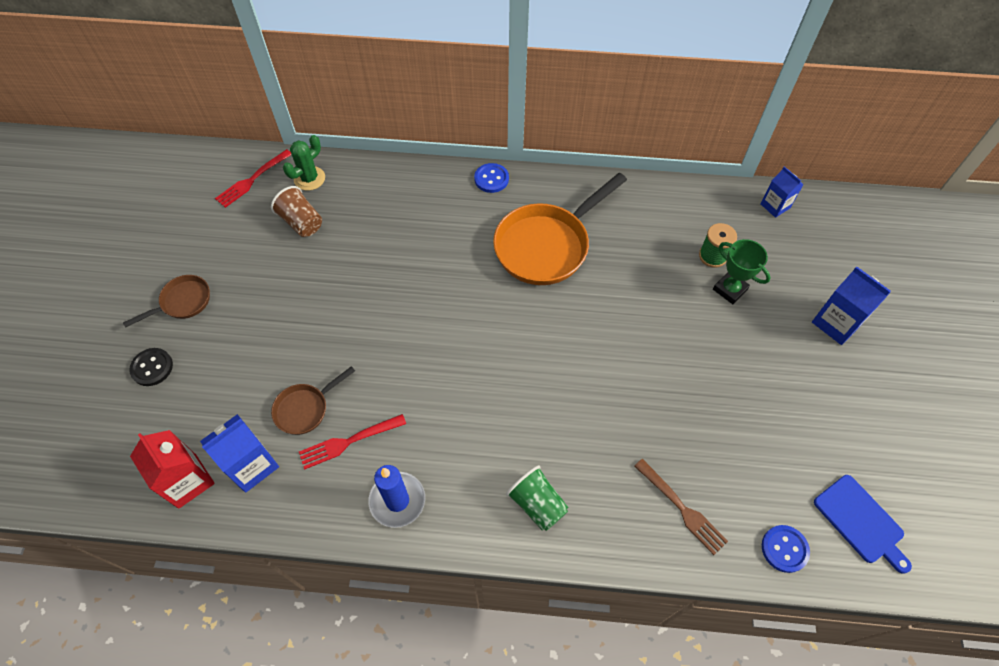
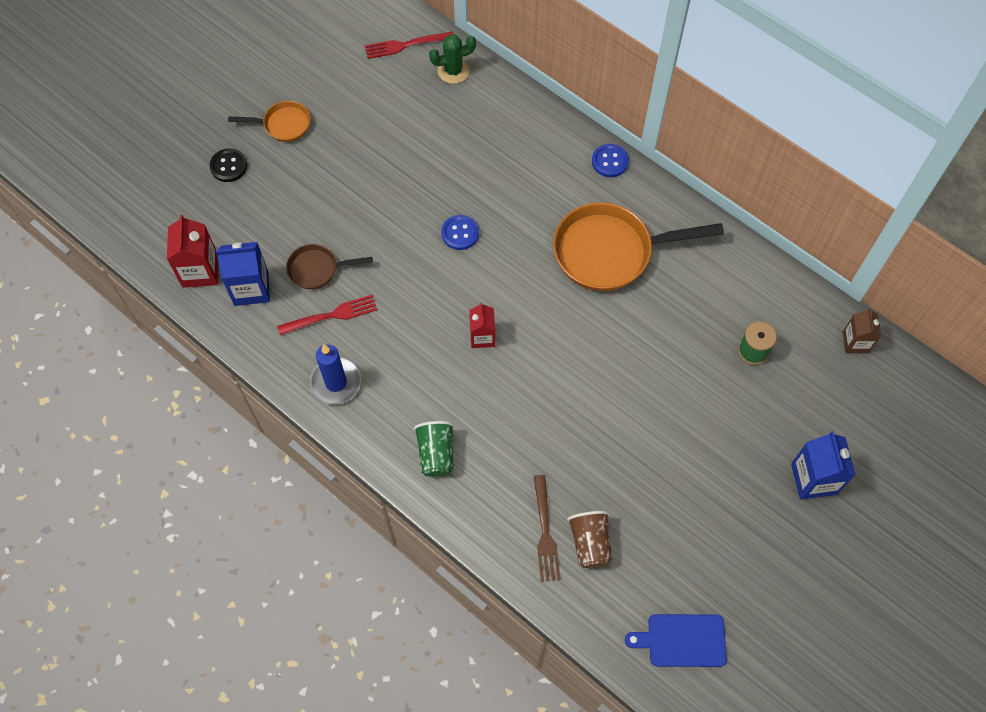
camera: 35 degrees right, 5 degrees up
brown pan [123,275,210,328] -> orange pan [228,101,310,142]
brown cup [271,186,322,237] -> brown cup moved to [567,511,612,568]
red fork [299,414,406,470] -> red fork turned 150 degrees clockwise [277,295,377,335]
green trophy [713,239,771,304] -> none
blue carton [760,166,804,218] -> brown carton [843,308,881,353]
blue button [762,525,810,573] -> blue button moved to [441,215,479,250]
blue cutting board [814,475,912,574] -> blue cutting board turned 90 degrees clockwise [625,614,727,667]
none -> red carton [469,302,495,348]

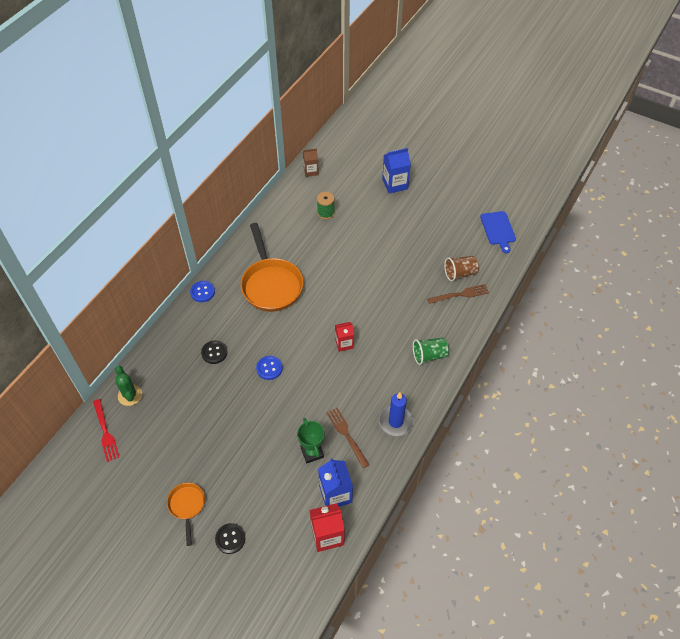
camera: 100 degrees left, 10 degrees down
red fork [277,295,377,335] -> brown fork [327,408,369,468]
brown pan [286,244,373,289] -> green trophy [297,418,325,463]
none -> black button [201,340,227,364]

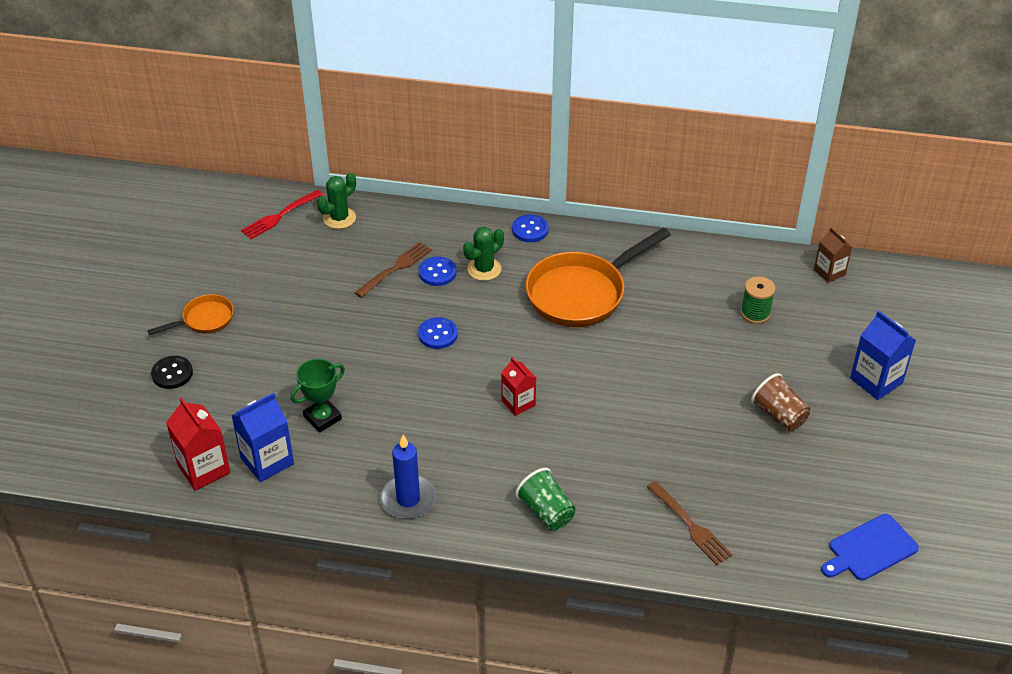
camera: 70 degrees right, 10 degrees down
black button [201,340,227,364] -> blue button [419,257,457,286]
brown fork [327,408,369,468] -> brown fork moved to [354,242,432,298]
brown cup [444,256,479,281] -> brown cup moved to [751,373,810,431]
none -> green cactus [463,226,504,281]

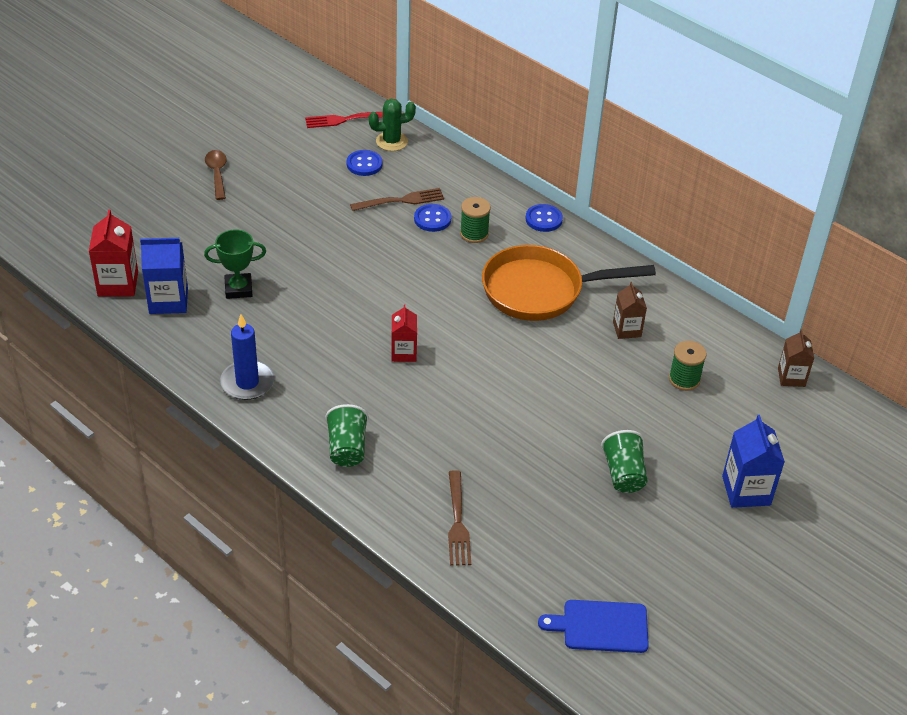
camera: 30 degrees right, 0 degrees up
orange pan [147,294,234,335] -> brown spoon [205,150,227,200]
black button [151,356,193,389] -> none
blue button [418,317,458,349] -> blue button moved to [347,150,383,176]
green cactus [463,226,504,281] -> green spool [460,197,491,243]
brown cup [751,373,810,431] -> green cup [601,430,648,493]
none -> brown carton [613,282,647,339]

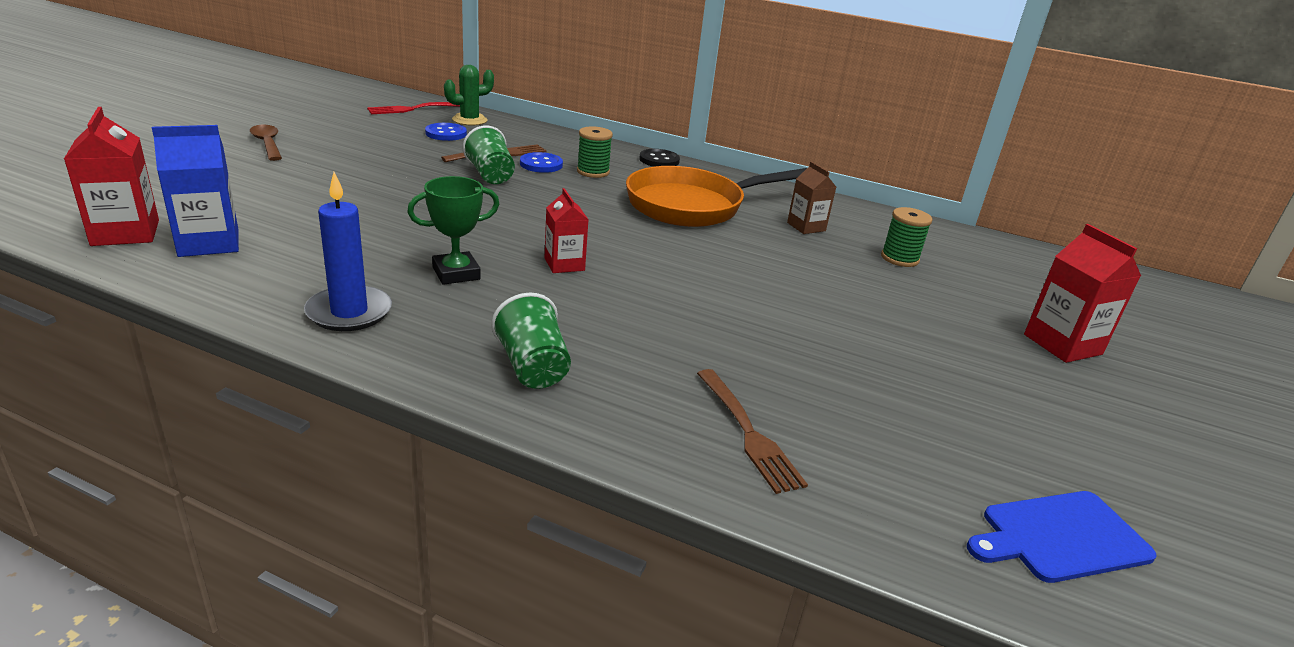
camera: 20 degrees left, 15 degrees down
green trophy [204,229,266,299] -> green trophy moved to [407,176,499,285]
blue button [525,204,563,232] -> black button [639,149,680,167]
green cup [601,430,648,493] -> green cup moved to [463,125,515,184]
blue carton [722,415,785,508] -> red carton [1024,224,1141,363]
brown carton [778,329,814,387] -> none

